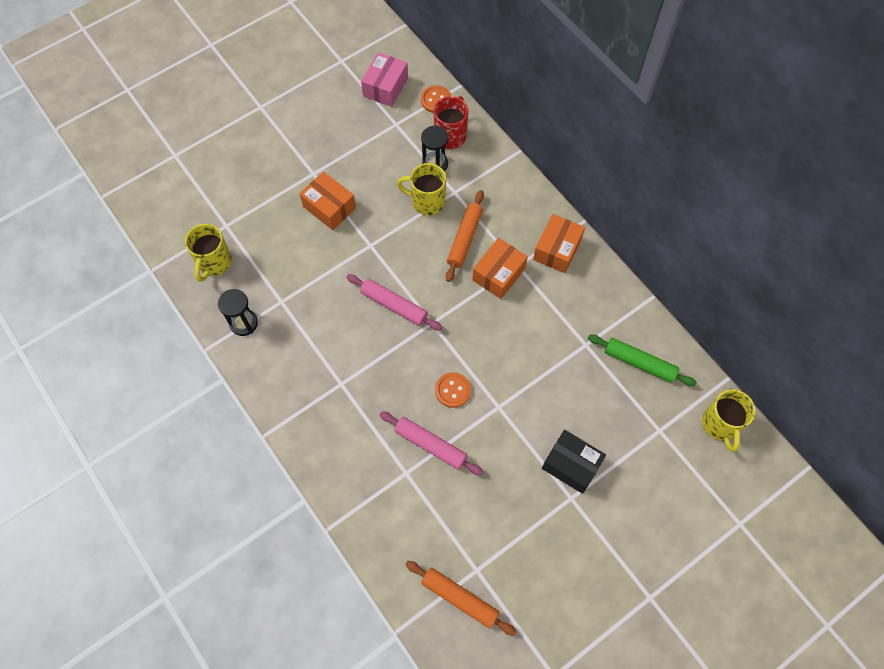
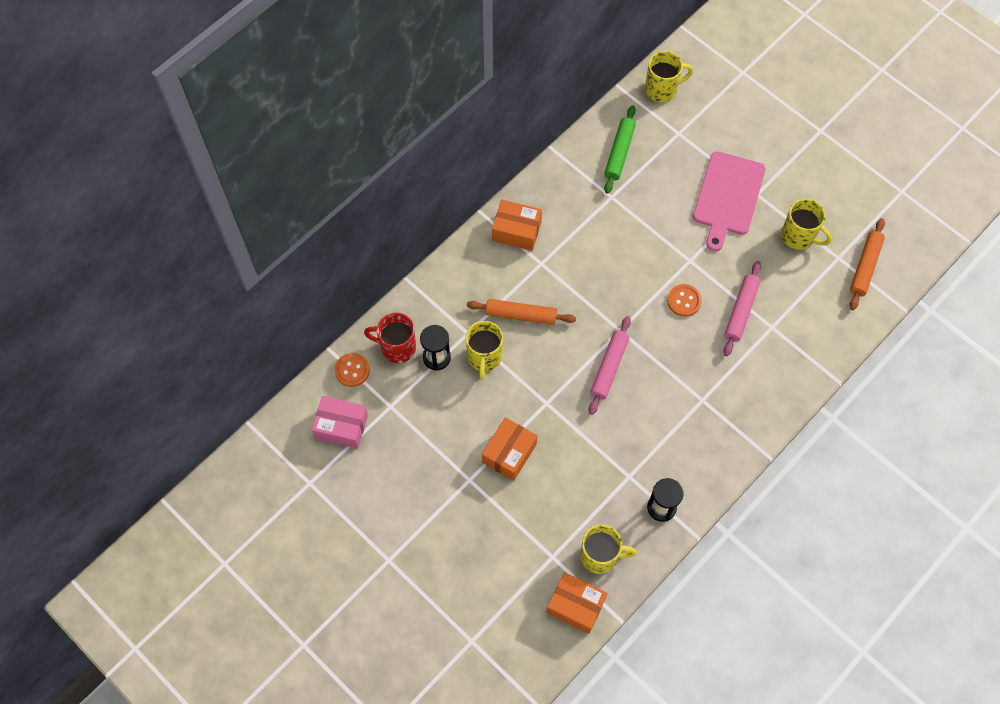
camera: 100 degrees left, 0 degrees up
orange box [472,238,528,299] -> orange box moved to [546,572,608,634]
black box [542,430,606,494] -> pink cutting board [693,151,765,251]
none -> yellow mug [781,199,832,250]

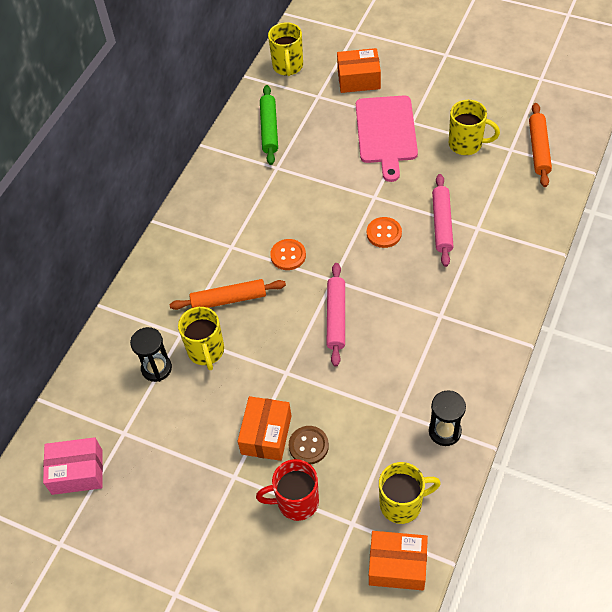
camera: 15 degrees left, 10 degrees down
orange button [335,353,370,387] -> orange button moved to [270,239,306,270]
red mug [364,313,416,363] -> red mug moved to [256,459,319,521]
orange box [492,200,542,251] -> orange box moved to [337,48,381,93]
yellow mug [645,51,693,102] -> yellow mug turned 120 degrees clockwise [268,22,303,76]
none -> brown button [289,426,329,465]

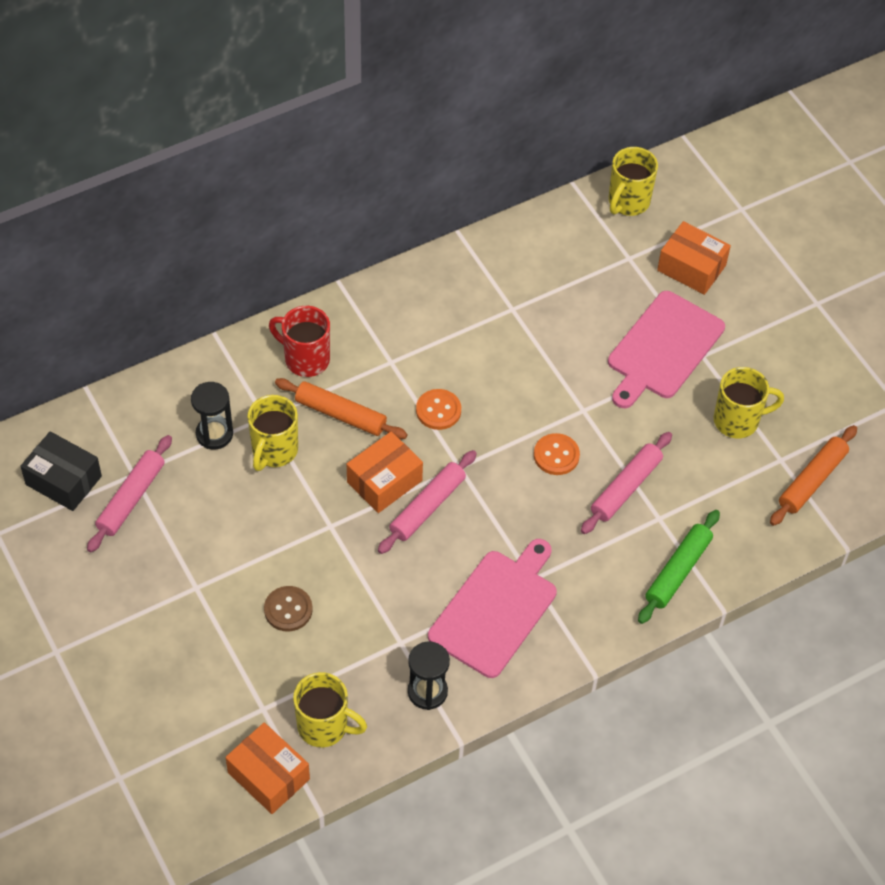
camera: 30 degrees right, 0 degrees up
pink box [43,437,103,495] -> black box [20,431,102,511]
orange box [238,396,291,461] -> orange box moved to [347,432,423,513]
red mug [256,459,319,521] -> red mug moved to [269,306,330,377]
green rolling pin [260,85,278,165] -> green rolling pin moved to [638,510,720,624]
yellow mug [449,100,500,155] -> yellow mug turned 60 degrees counterclockwise [714,367,784,438]
none -> pink rolling pin [87,435,172,552]
none -> pink cutting board [428,539,557,678]

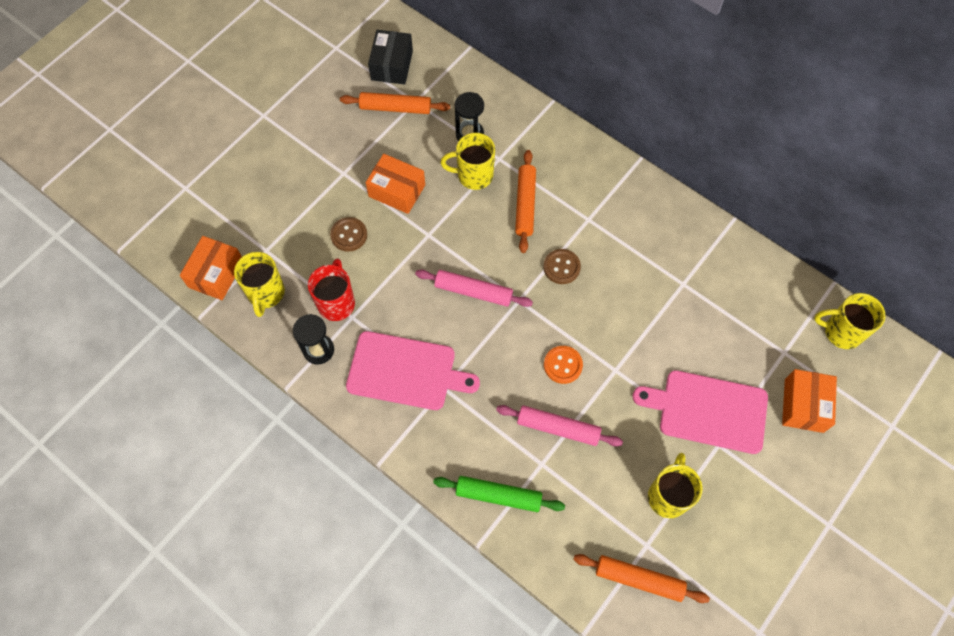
camera: 70 degrees right, 10 degrees up
pink rolling pin [87,435,172,552] -> orange rolling pin [340,92,450,114]
red mug [269,306,330,377] -> red mug moved to [308,258,355,321]
orange box [347,432,423,513] -> orange box moved to [366,154,425,214]
orange button [416,389,461,430] -> brown button [543,249,581,284]
yellow mug [714,367,784,438] -> yellow mug turned 135 degrees counterclockwise [648,453,703,518]

